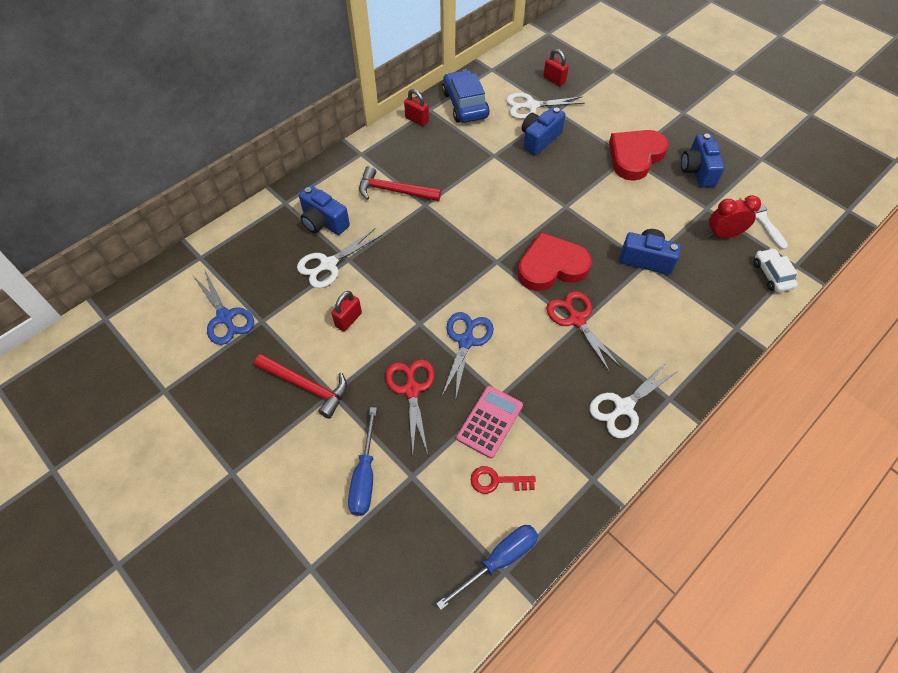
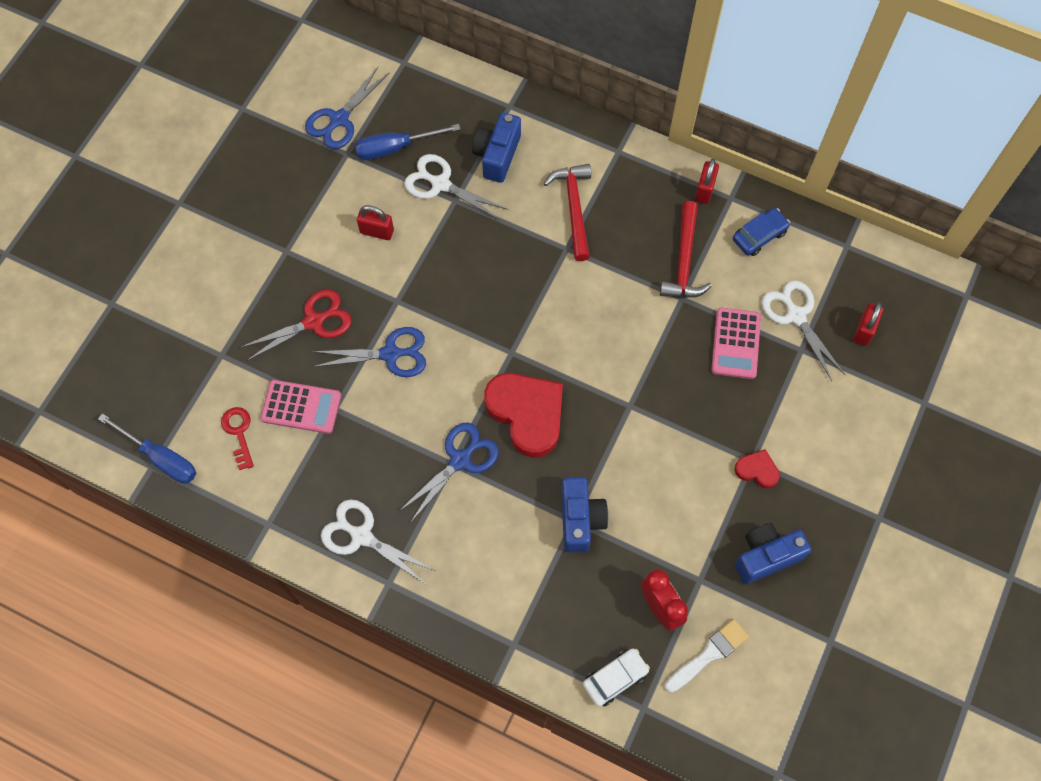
camera: 70 degrees right, 10 degrees up
red hammer [254,354,347,419] -> red hammer moved to [660,201,712,298]
blue screwdriver [348,407,377,516] -> blue screwdriver moved to [355,124,461,160]
blue car [442,70,490,123] -> blue car [733,208,790,256], size x0.61
blue camera [522,106,566,156] -> pink calculator [711,307,761,379]
red scissors [546,291,622,373] -> blue scissors [398,423,499,523]
red heart [609,130,669,181] -> red heart [734,449,780,488], size x0.48

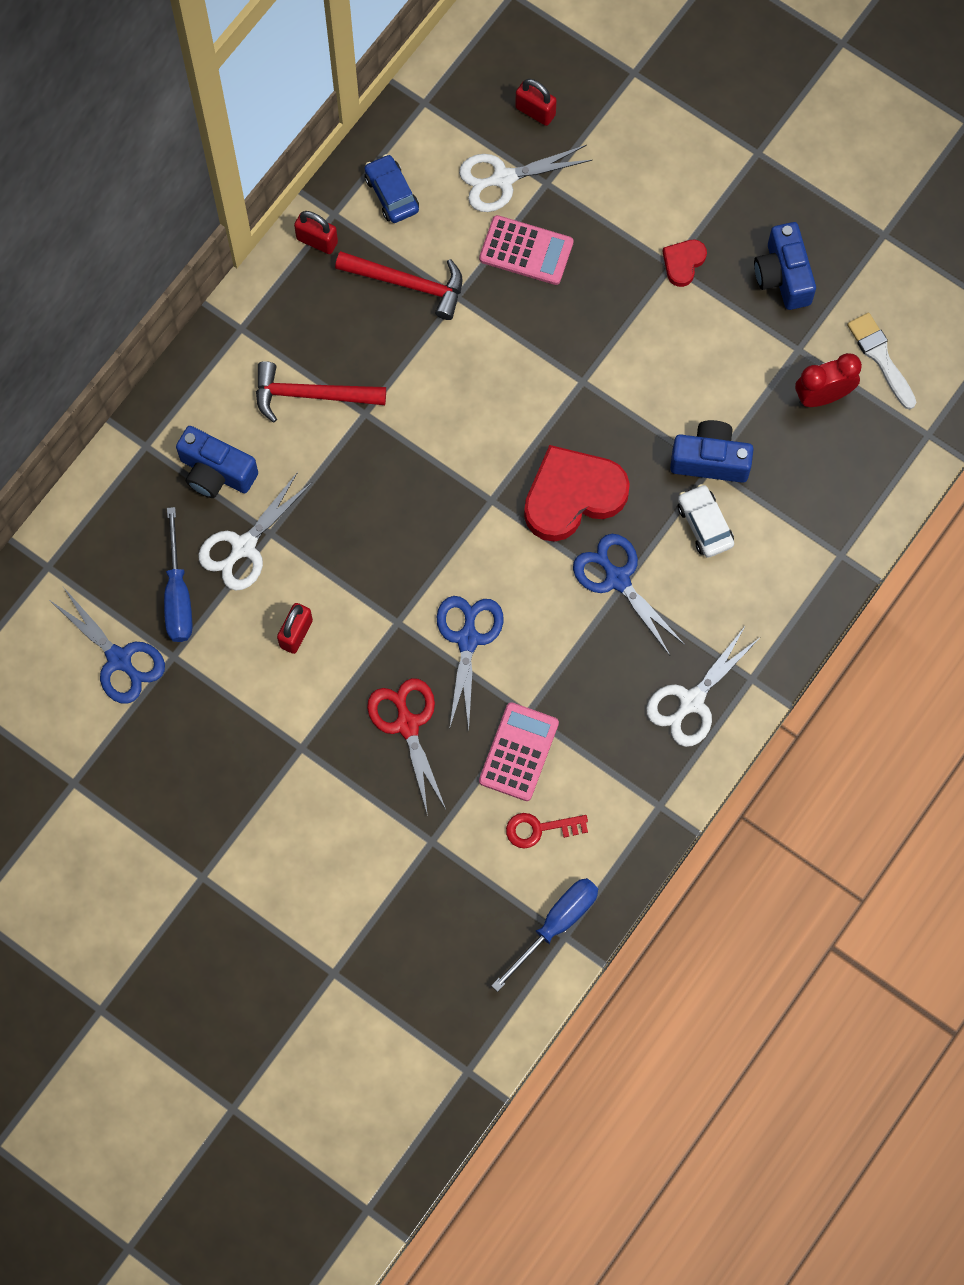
camera: 80 degrees left, 5 degrees up
white car [583,648,650,707] -> white car moved to [678,484,734,558]

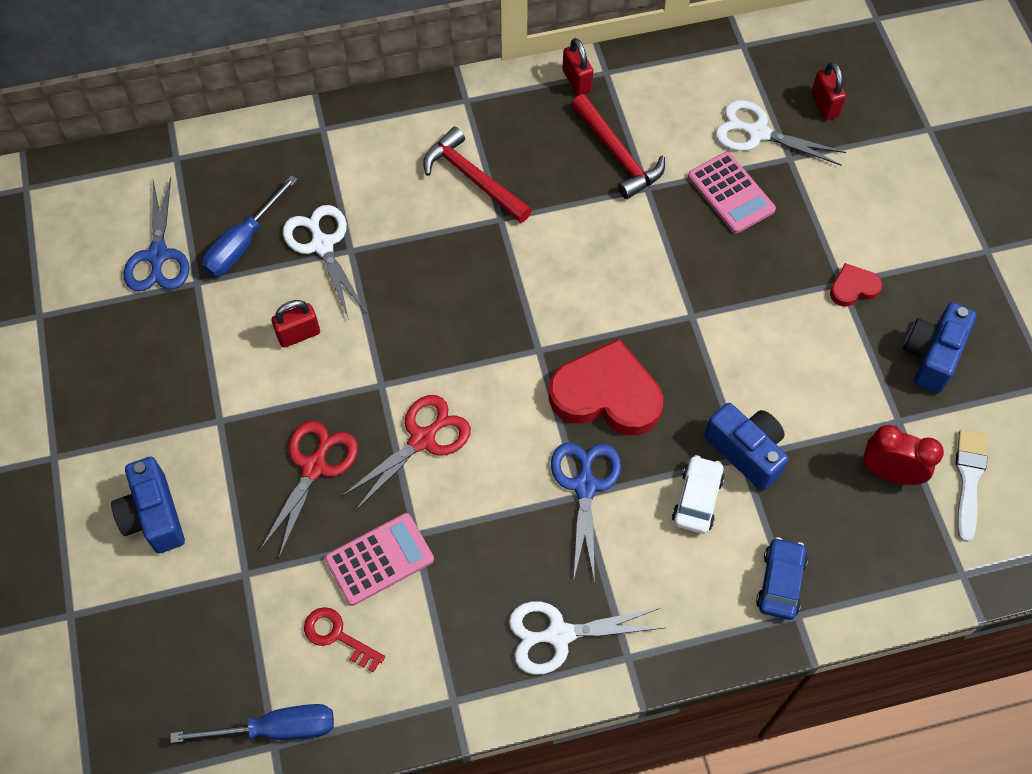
camera: 40 degrees right, 10 degrees down
blue camera [176,426,258,498] -> blue camera moved to [111,457,185,554]
white scissors [198,472,312,590] -> white scissors turned 75 degrees clockwise [283,205,367,320]
blue car [364,154,419,223] -> blue car moved to [756,537,808,620]
blue scissors [437,596,503,730] -> red scissors [341,395,471,511]

